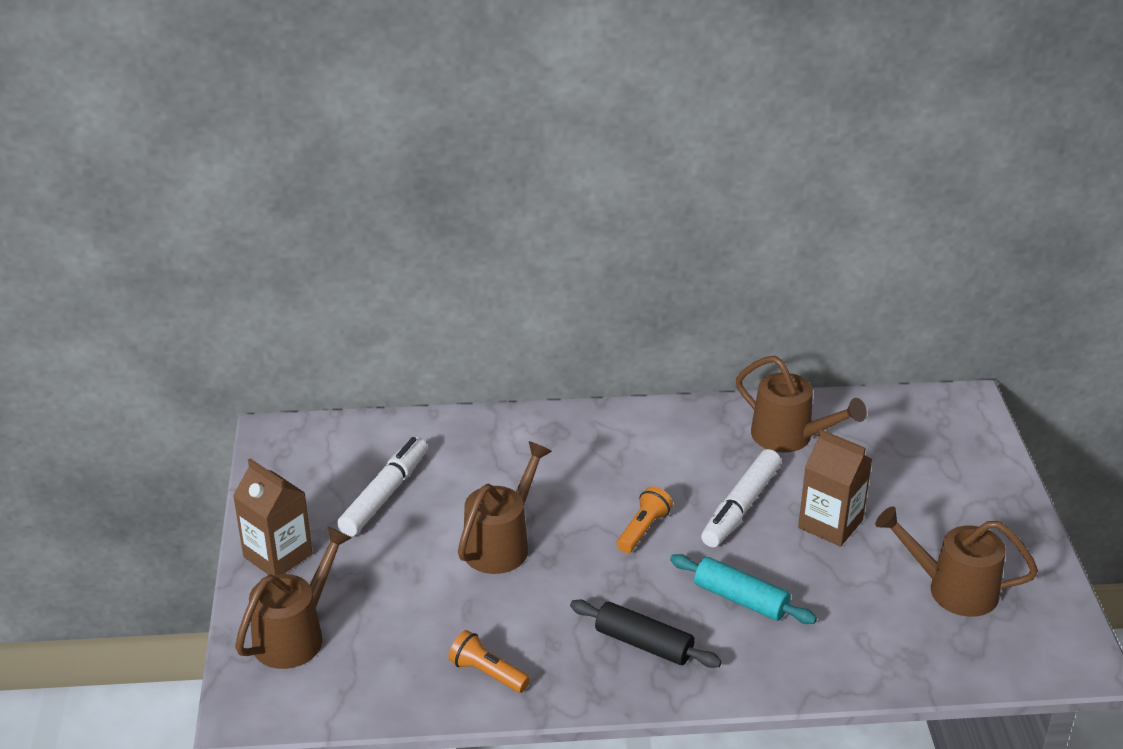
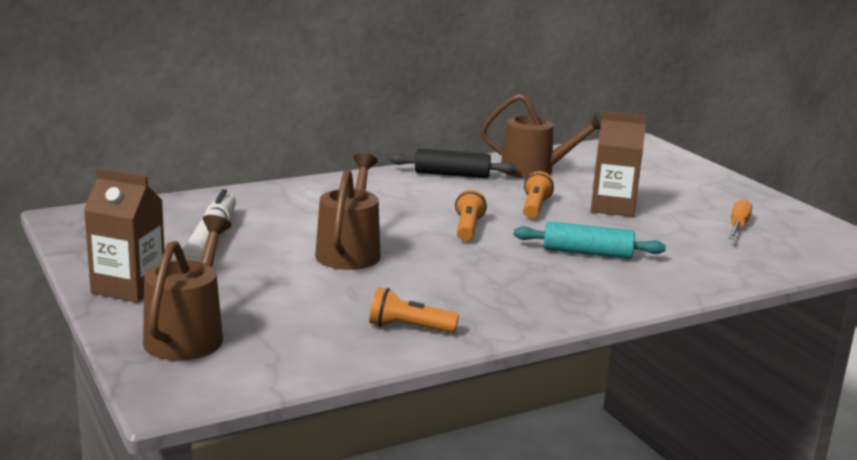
camera: 25 degrees left, 15 degrees down
black rolling pin [570,600,722,668] -> black rolling pin moved to [390,149,517,178]
white marker [701,449,781,547] -> orange flashlight [523,171,554,219]
brown watering can [875,506,1038,617] -> orange screwdriver [728,199,753,239]

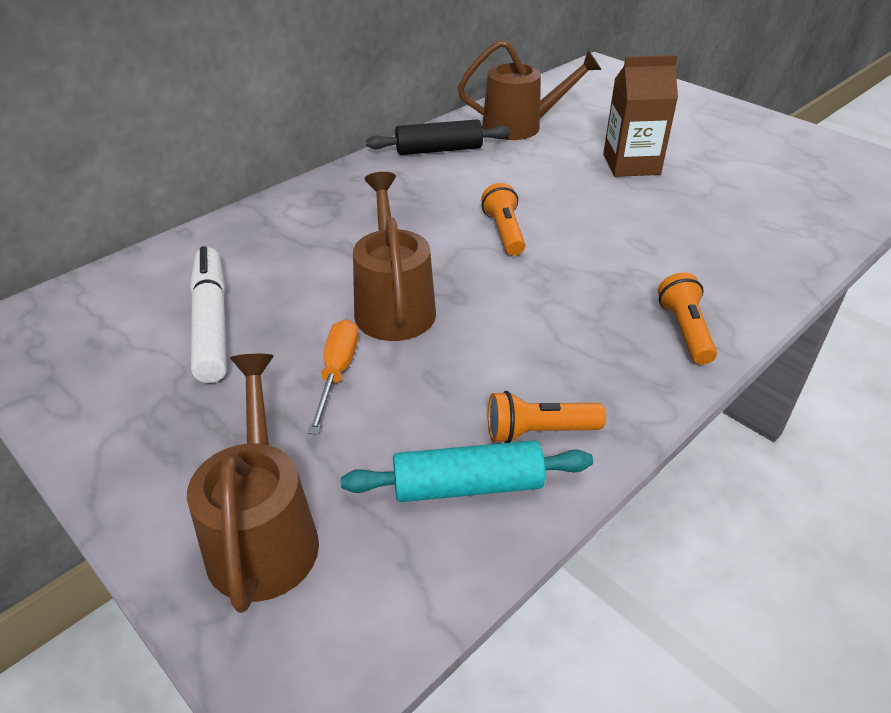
camera: 15 degrees left, 20 degrees up
brown carton [84,168,165,303] -> none
turquoise rolling pin [514,221,666,259] -> turquoise rolling pin moved to [341,440,593,502]
orange flashlight [523,171,554,219] -> orange flashlight moved to [658,272,717,365]
orange screwdriver [728,199,753,239] -> orange screwdriver moved to [308,319,358,435]

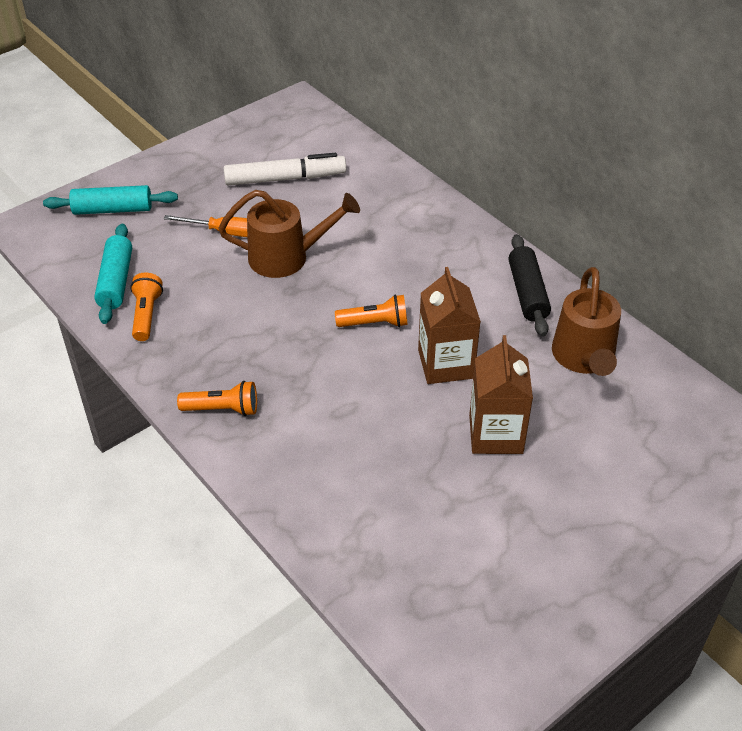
camera: 95 degrees right, 5 degrees up
brown watering can [187,354,319,613] -> turquoise rolling pin [43,185,178,215]
none -> brown carton [418,267,481,384]

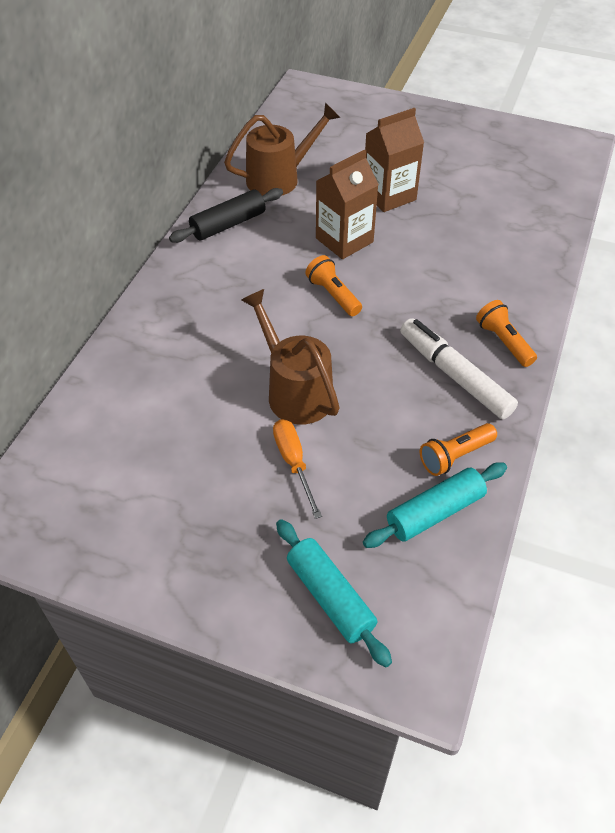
camera: 120 degrees left, 5 degrees up
white marker [224,153,346,185] -> white marker moved to [400,318,518,420]

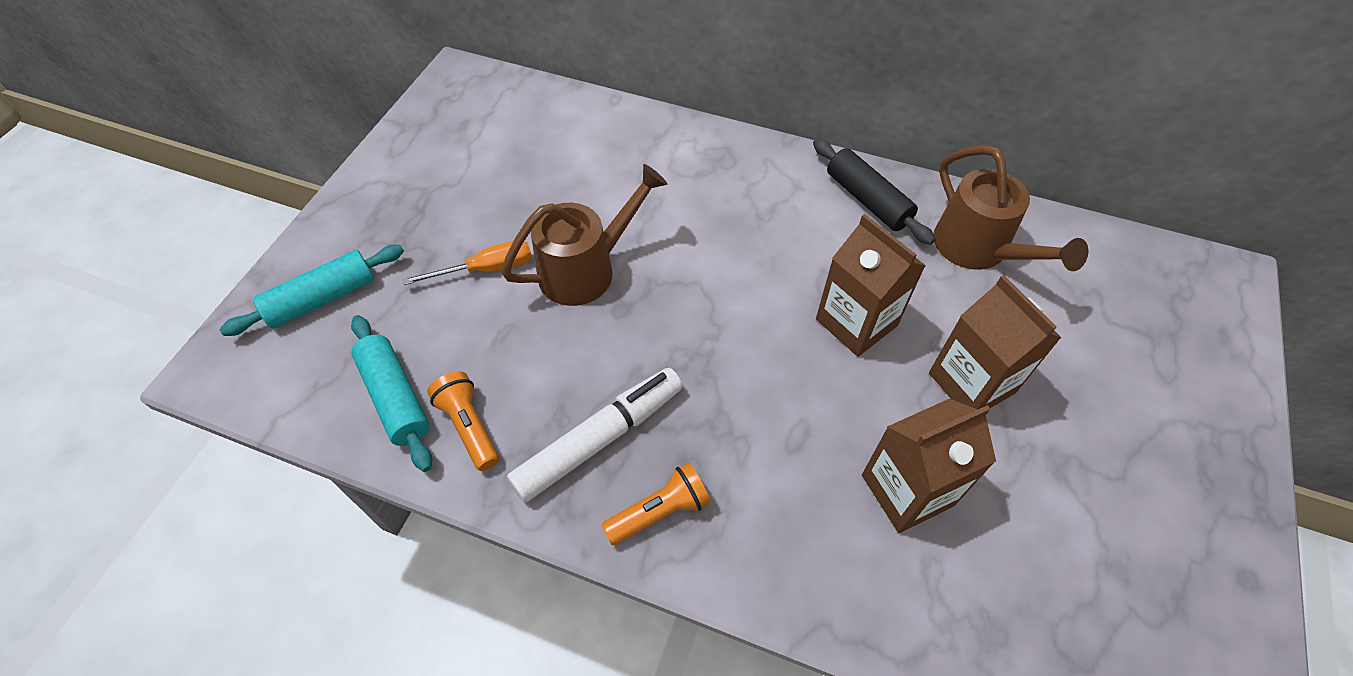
camera: 90 degrees right, 5 degrees up
orange flashlight [305,255,362,316] -> none
none -> brown carton [862,399,996,533]

